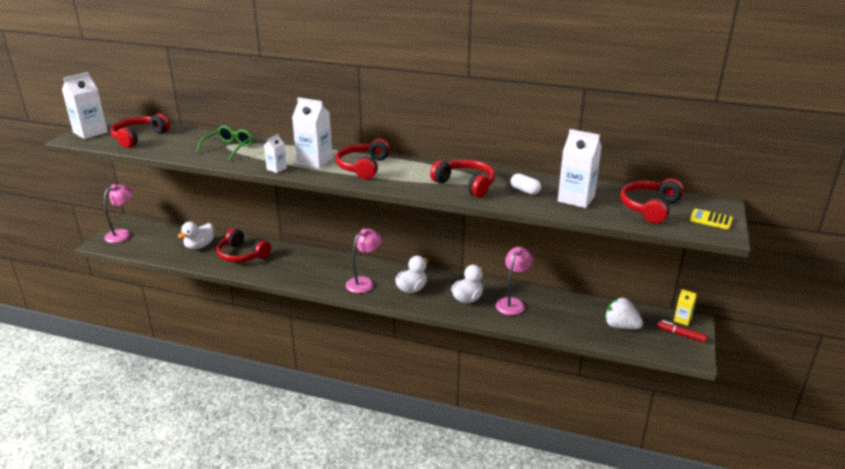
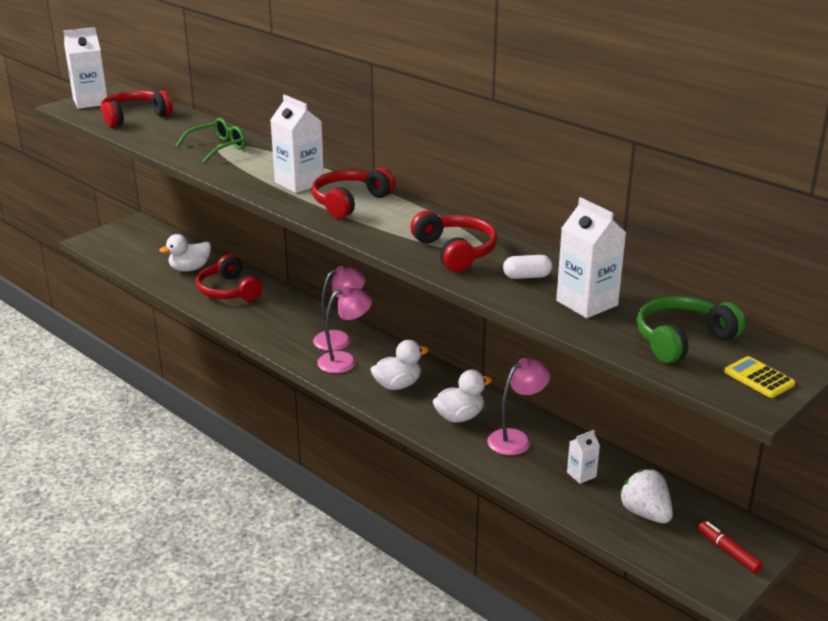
camera: 25 degrees right, 0 degrees up
pink lamp [104,184,133,243] -> pink lamp moved to [313,266,365,351]
white carton [264,134,287,173] -> white carton moved to [567,430,600,484]
white capsule [511,173,541,195] -> white capsule turned 75 degrees counterclockwise [503,255,552,279]
red headphones [620,179,684,224] -> green headphones [637,296,746,363]
yellow carton [674,289,697,326] -> none

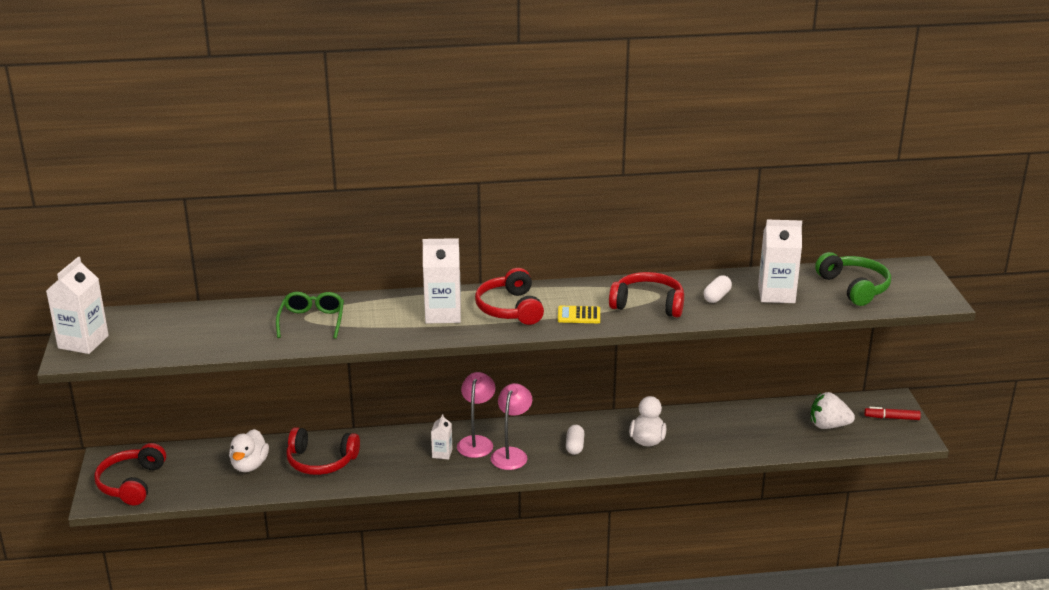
camera: 50 degrees left, 0 degrees up
red headphones [101,91,173,127] -> red headphones moved to [94,443,166,505]
white duck [370,340,429,390] -> white capsule [566,425,584,455]
pink lamp [487,358,550,455] -> none
white carton [567,430,600,484] -> white carton moved to [431,414,452,460]
green headphones [637,296,746,363] -> green headphones turned 150 degrees clockwise [815,252,891,306]
yellow calculator [724,356,795,398] -> yellow calculator moved to [558,306,600,323]

